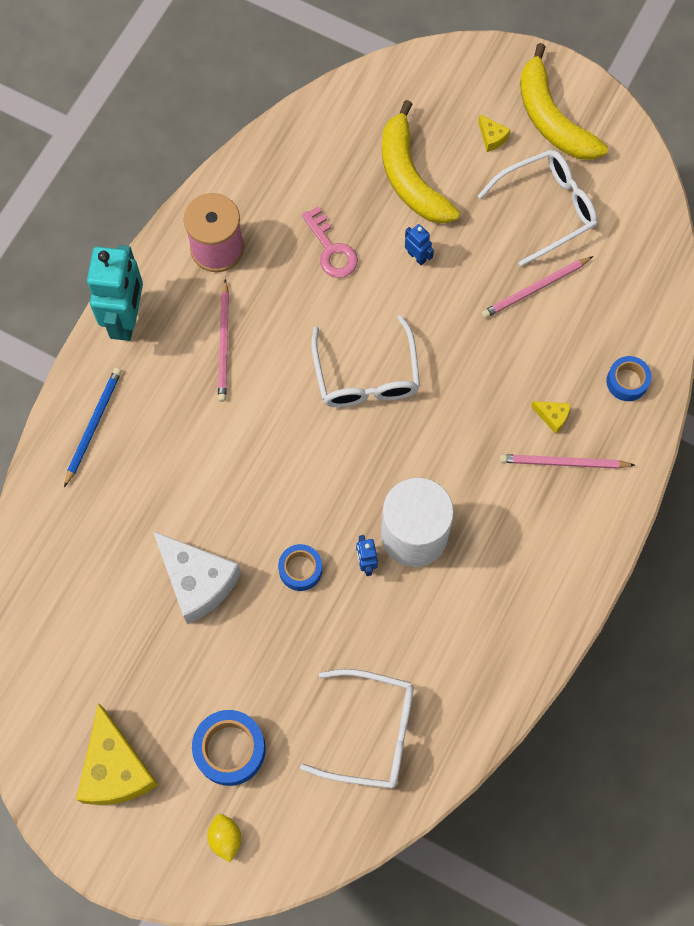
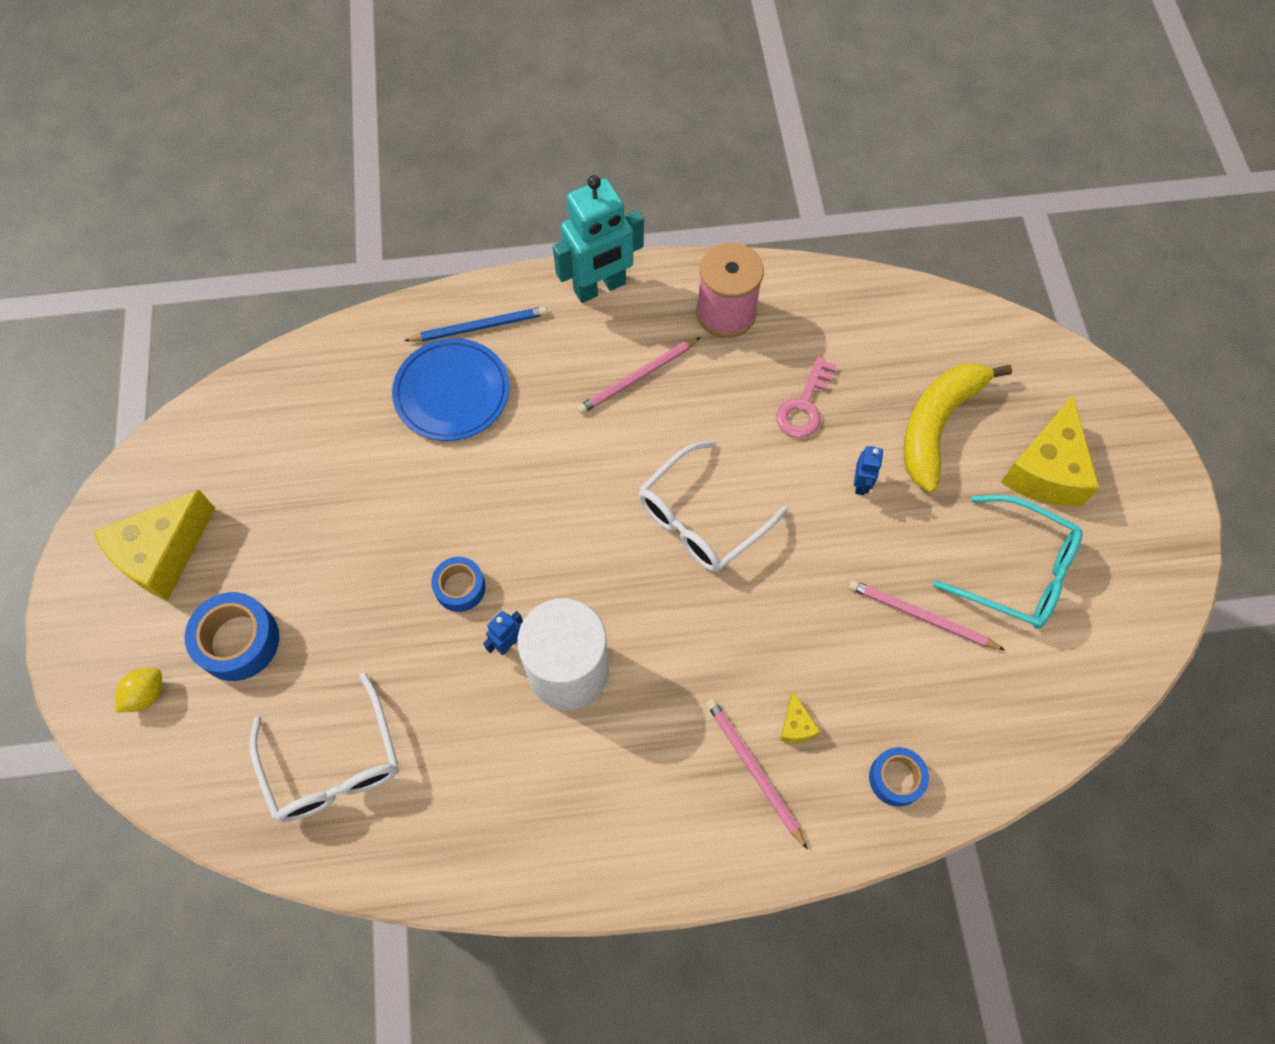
camera: 55 degrees right, 5 degrees down
white cheese [153,531,241,624] -> none
yellow cheese [478,114,511,152] -> yellow cheese [1001,395,1099,506], size x2.36
white glasses [478,150,598,266] -> turquoise glasses [933,495,1083,629]
yellow banana [520,43,608,160] -> none
none -> blue plate [392,338,509,441]

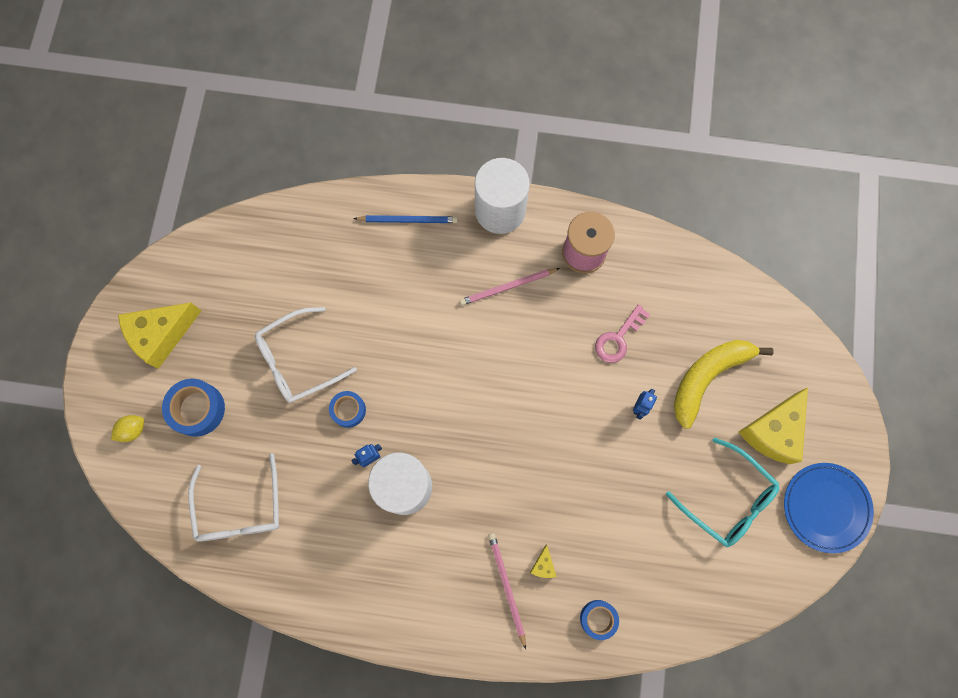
camera: 15 degrees right, 10 degrees up
blue plate [392,338,509,441] -> blue plate moved to [784,463,874,553]
turquoise robot [553,175,644,303] -> white cylinder [475,158,530,234]
white glasses [639,440,788,572] -> white glasses moved to [255,307,357,403]
pink pencil [849,580,1005,650] -> none

